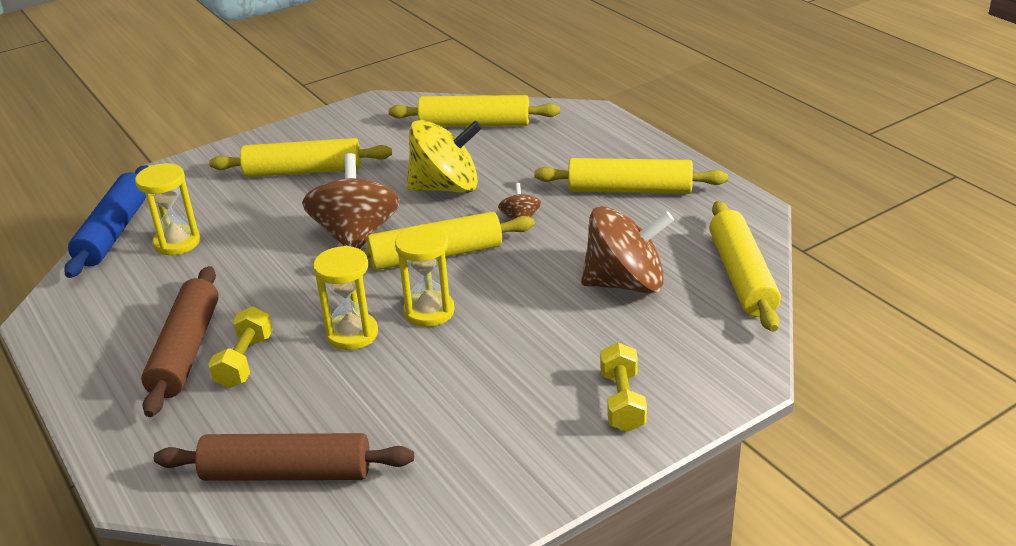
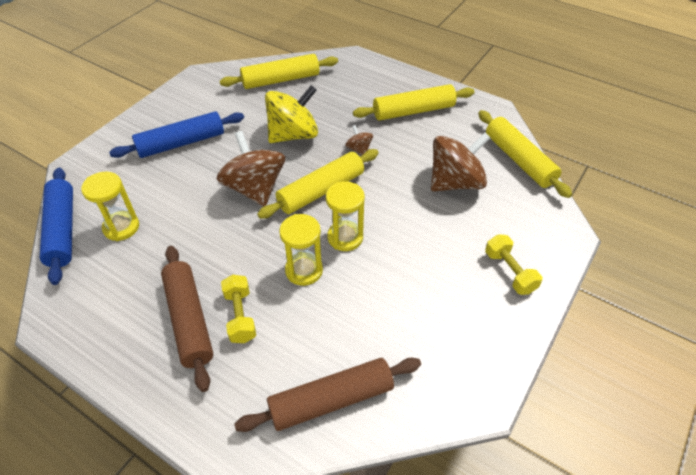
camera: 25 degrees left, 15 degrees up
yellow rolling pin [209,138,392,177] -> blue rolling pin [109,111,244,158]

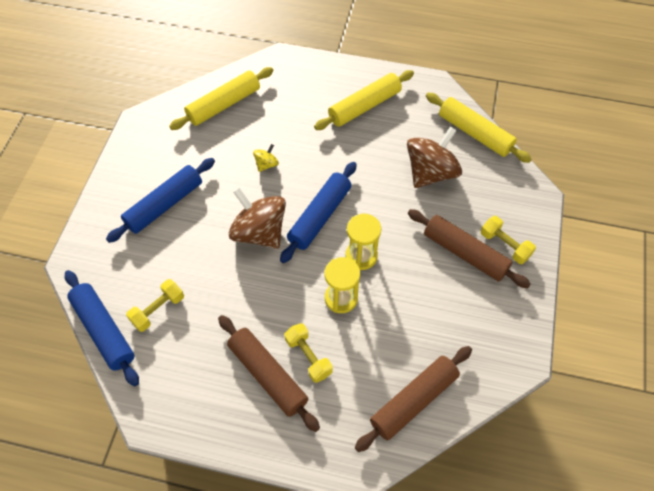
camera: 20 degrees left, 10 degrees up
yellow hourglass [81,172,139,241] -> yellow dumbbell [126,279,184,332]
yellow rolling pin [257,149,379,219] -> blue rolling pin [280,162,357,263]
yellow spinning top [265,85,318,143] -> yellow spinning top [253,144,279,172], size x0.45
brown spinning top [345,125,373,155] -> none
none -> brown rolling pin [408,209,531,288]

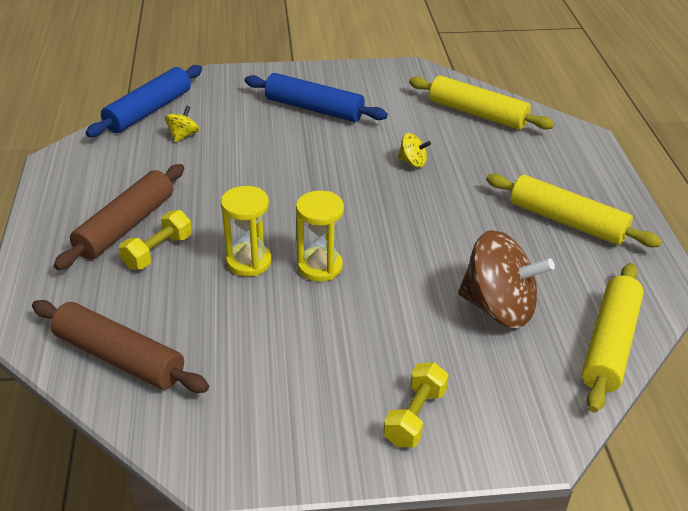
camera: 70 degrees right, 20 degrees down
yellow dumbbell [126,279,184,332] -> yellow spinning top [165,106,199,143]
brown spinning top [229,188,286,249] -> none
blue rolling pin [280,162,357,263] -> none
brown rolling pin [408,209,531,288] -> none

